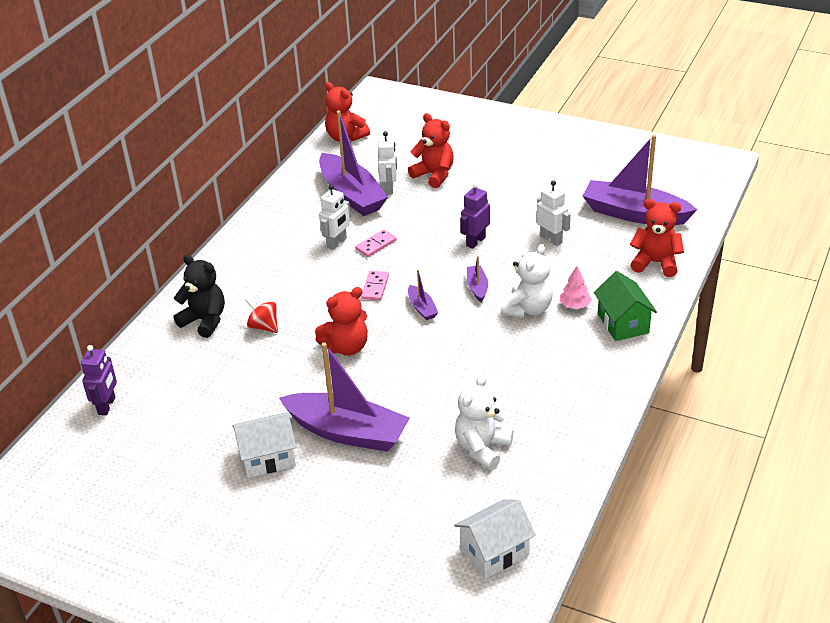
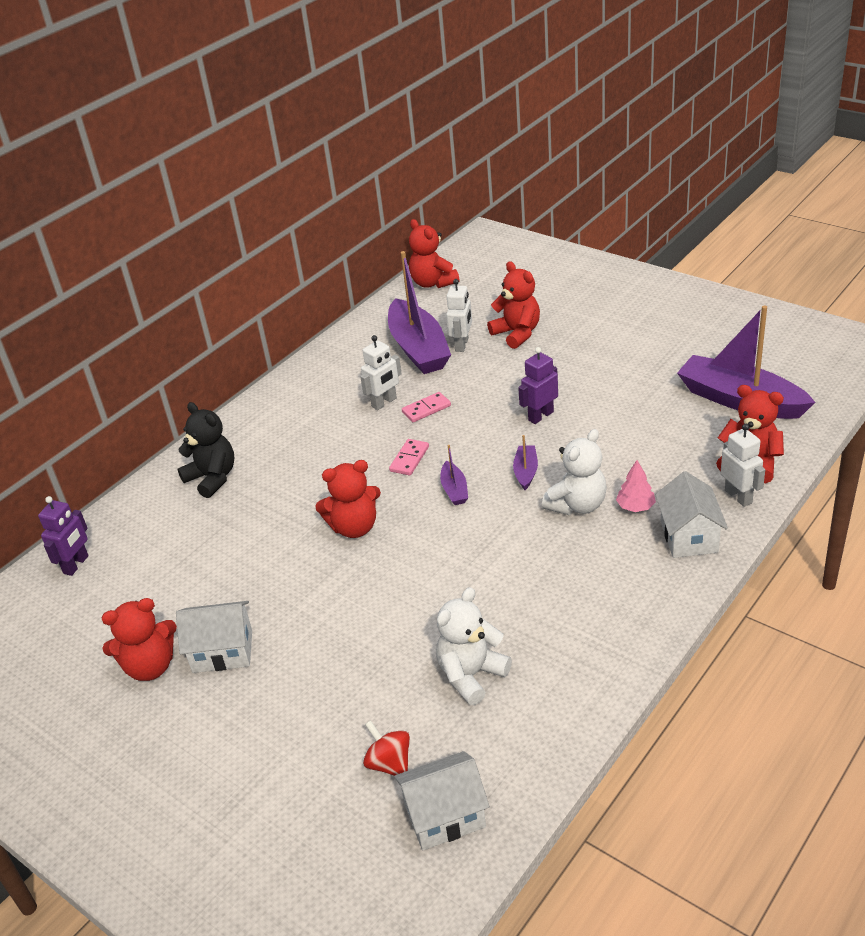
camera: 15 degrees right, 0 degrees up
red spinning top [245,297,278,333] -> red spinning top moved to [363,720,410,776]
purple boat [279,342,410,452] -> none
white robot [537,180,571,246] -> white robot moved to [720,424,765,507]
green house [594,271,657,341] -> white house [655,471,728,558]
none -> red teddy bear [102,598,177,681]

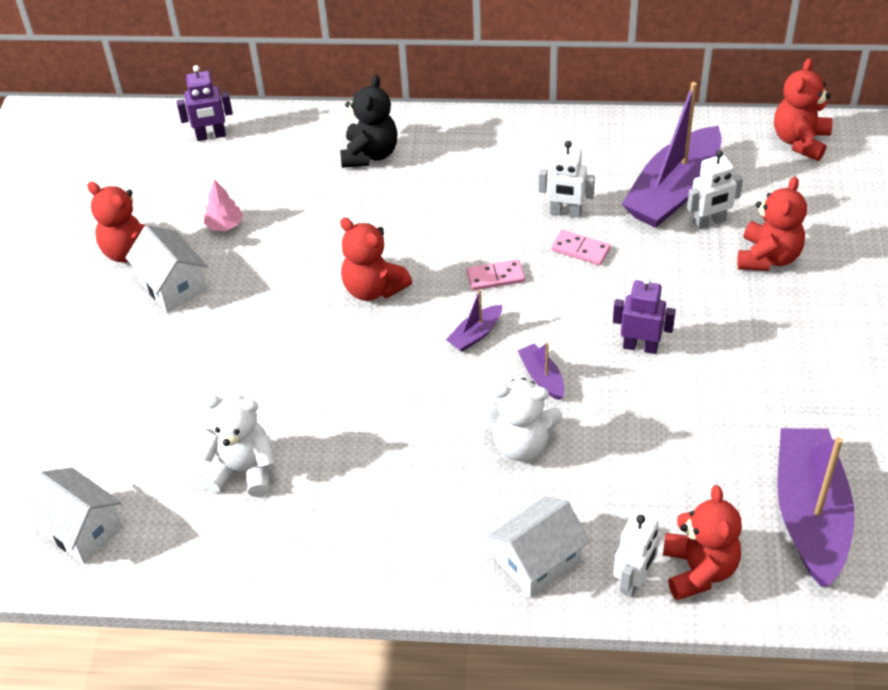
camera: 55 degrees right, 10 degrees up
red spinning top [363,720,410,776] -> none
purple boat [513,435,538,490] -> purple boat turned 90 degrees counterclockwise [518,342,565,400]
pink tree [616,460,656,512] -> pink tree moved to [204,179,243,231]

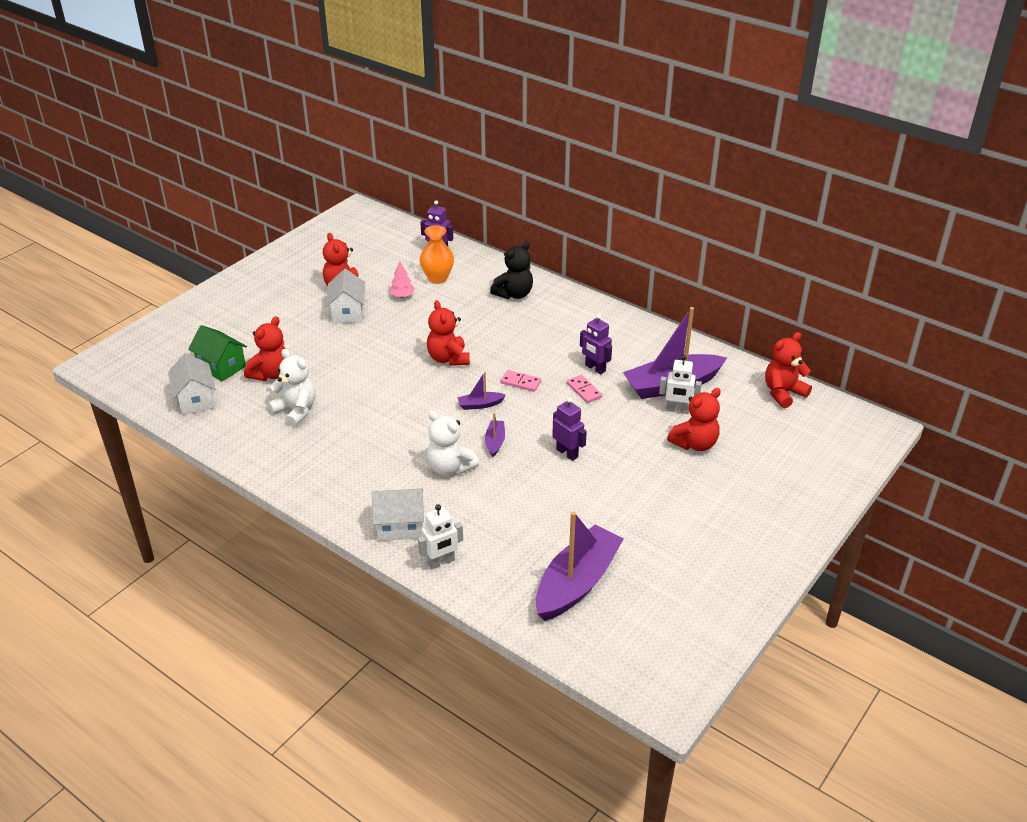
camera: 30 degrees right, 10 degrees down
white robot [538,141,595,218] -> purple robot [580,314,612,374]
red teddy bear [663,485,742,600] -> red teddy bear moved to [244,316,286,381]
none -> green house [188,325,247,381]
none -> orange vase [420,225,454,284]

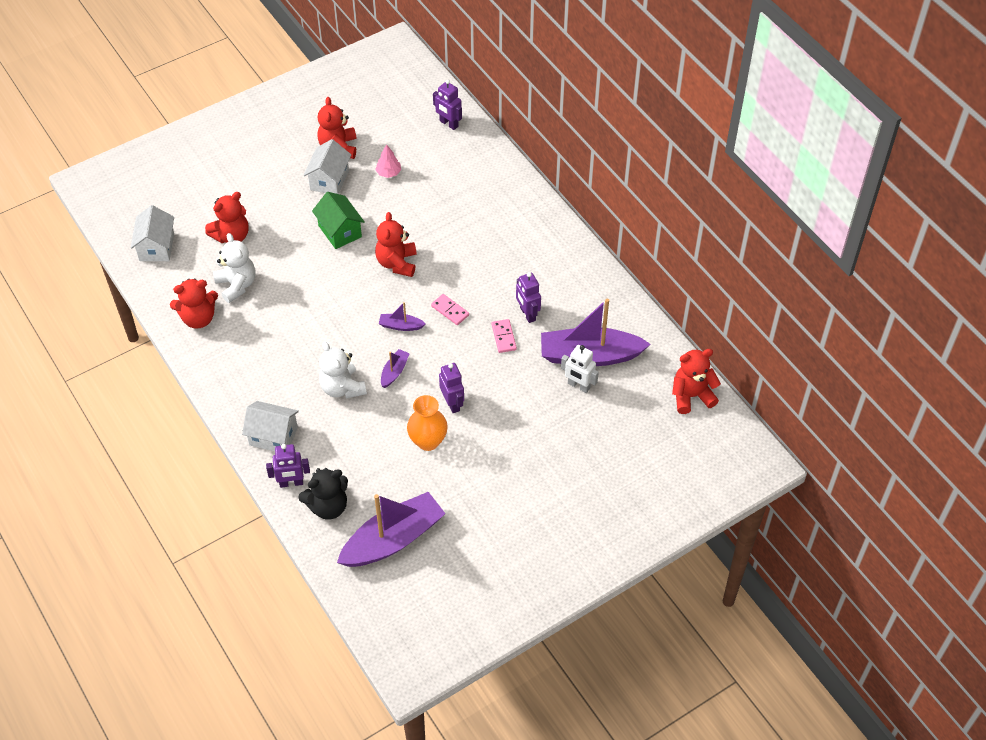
camera: 20 degrees right, 15 degrees up
green house [188,325,247,381] -> green house moved to [312,192,365,249]
white robot [418,504,463,569] -> purple robot [266,444,310,488]
orange vase [420,225,454,284] -> orange vase moved to [407,395,448,451]
black teddy bear [490,241,533,299] -> black teddy bear moved to [298,468,348,520]
red teddy bear [667,388,721,451] -> red teddy bear moved to [170,279,218,329]

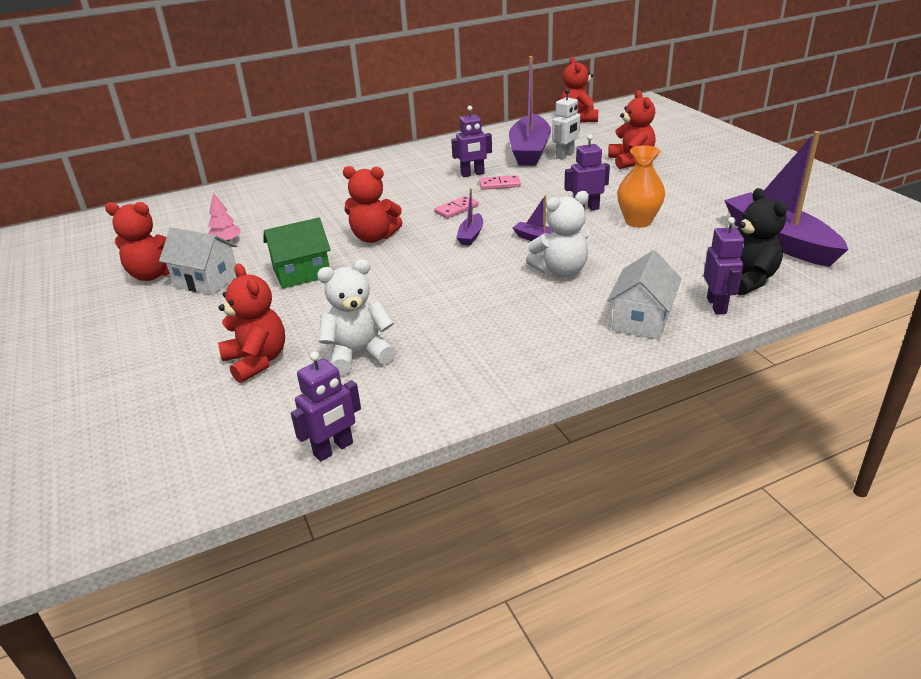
camera: 80 degrees left, 20 degrees down
white house [131,205,174,261] -> none
red teddy bear [170,279,218,329] -> red teddy bear moved to [608,90,656,169]
purple robot [433,80,462,130] -> purple robot moved to [291,351,361,461]

